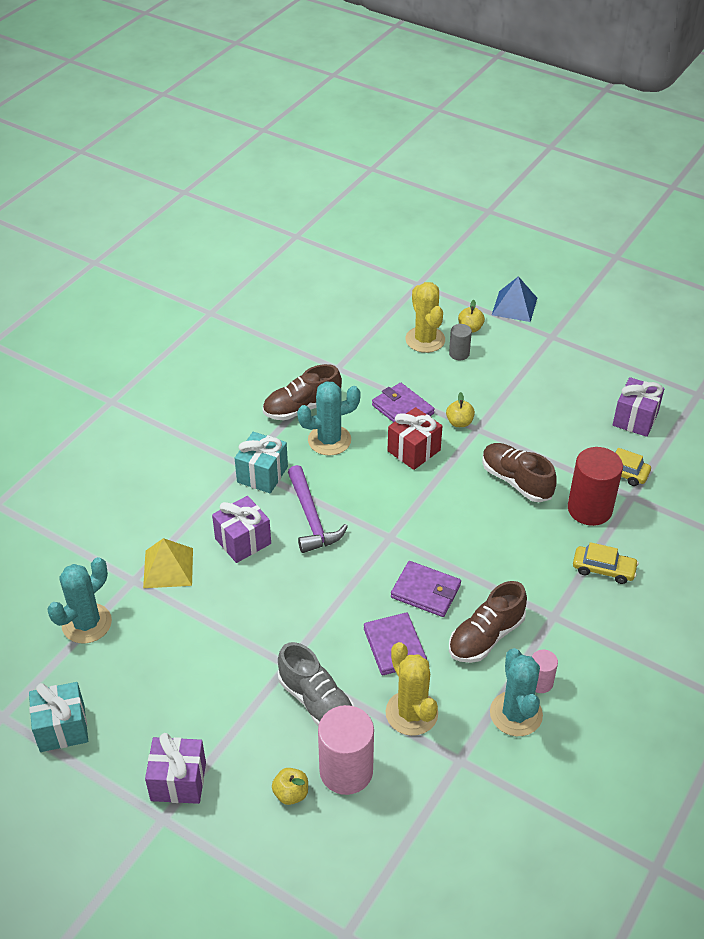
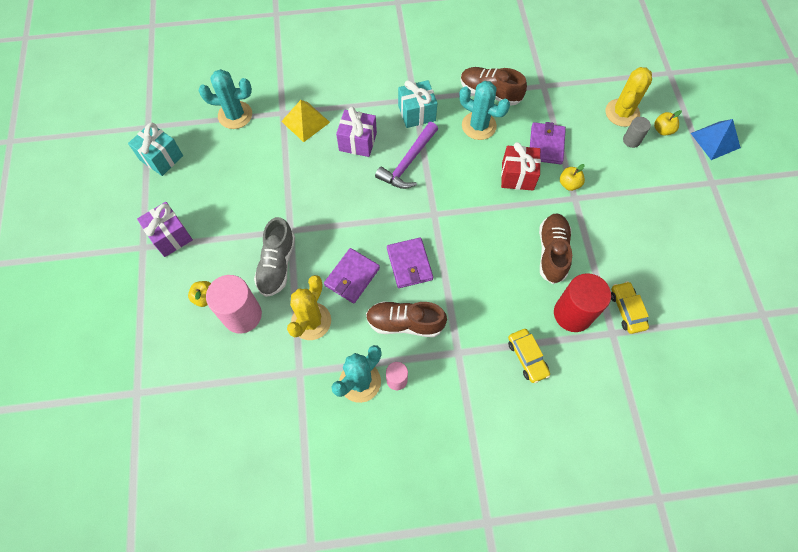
camera: 50 degrees right, 20 degrees up
purple gift [613,377,664,437] -> none

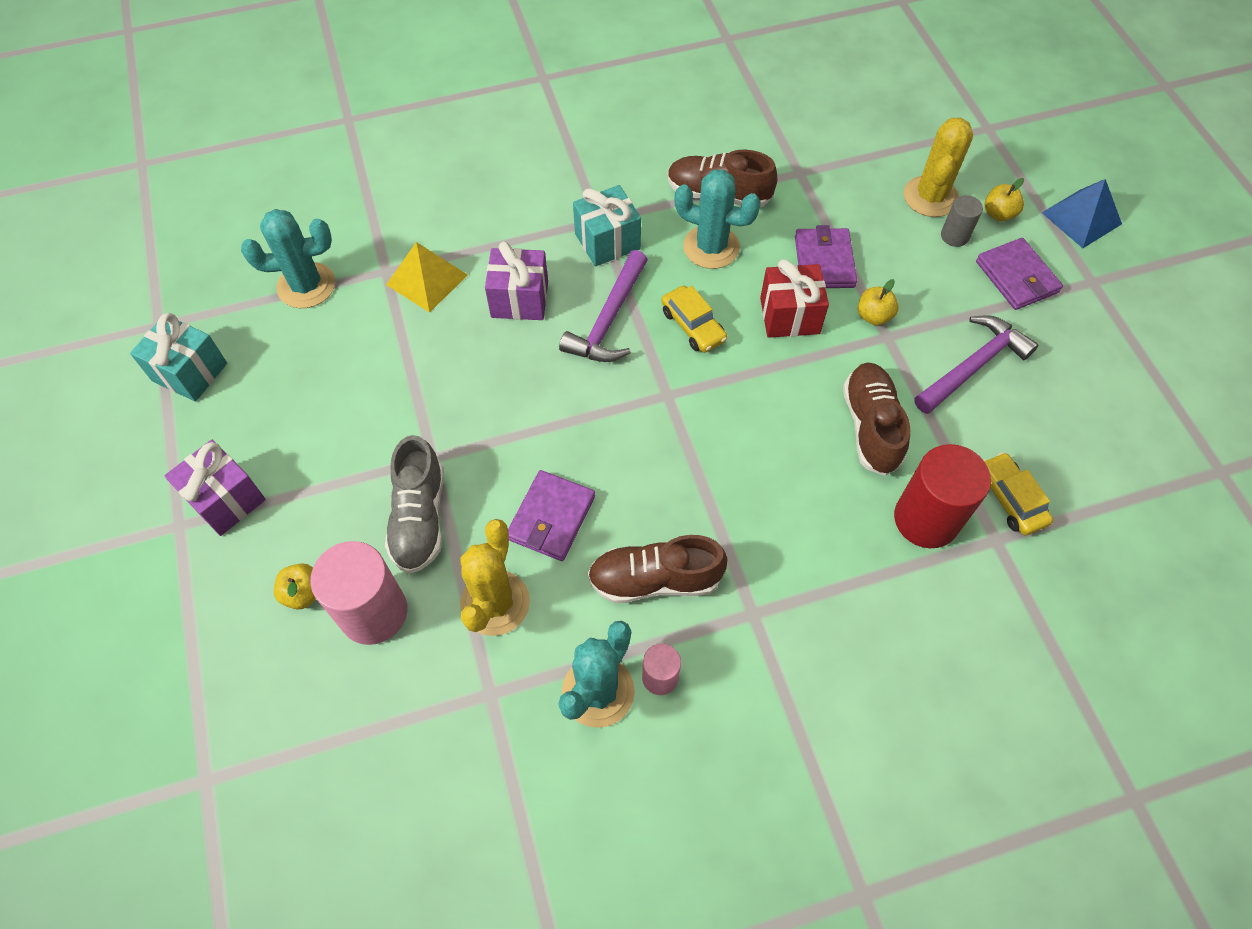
camera: 10 degrees left, 5 degrees down
purple wallet [387,237,433,288] -> purple wallet moved to [976,238,1063,310]
yellow car [508,329,550,383] -> yellow car moved to [661,285,727,353]
none -> purple hammer [914,315,1038,414]

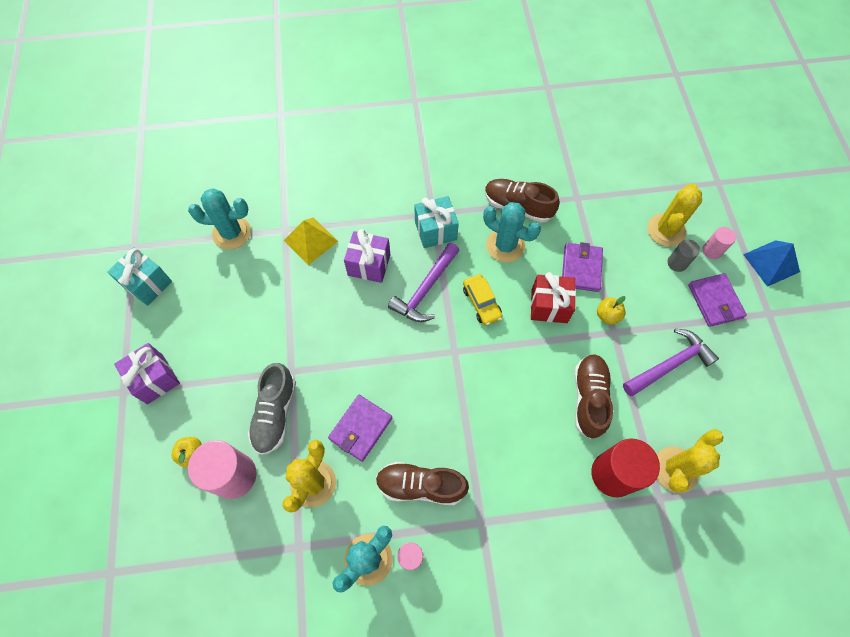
camera: 10 degrees right, 5 degrees up
yellow car [984,452,1053,535] -> yellow cactus [657,429,723,493]
yellow apple [985,178,1024,221] -> pink cylinder [702,227,736,259]

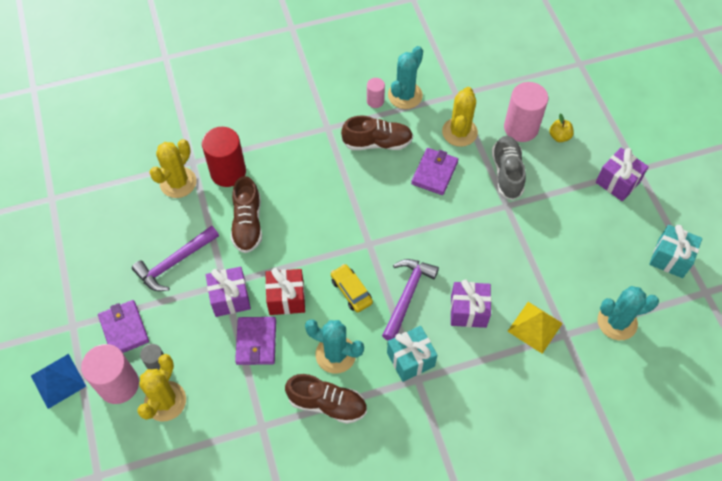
camera: 170 degrees right, 5 degrees down
yellow apple [597,296,625,325] -> purple gift [206,267,251,317]
pink cylinder [702,227,736,259] -> pink cylinder [81,344,139,404], size x1.94

